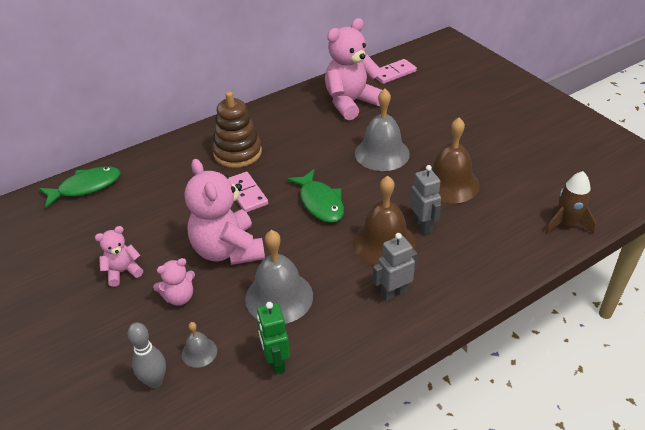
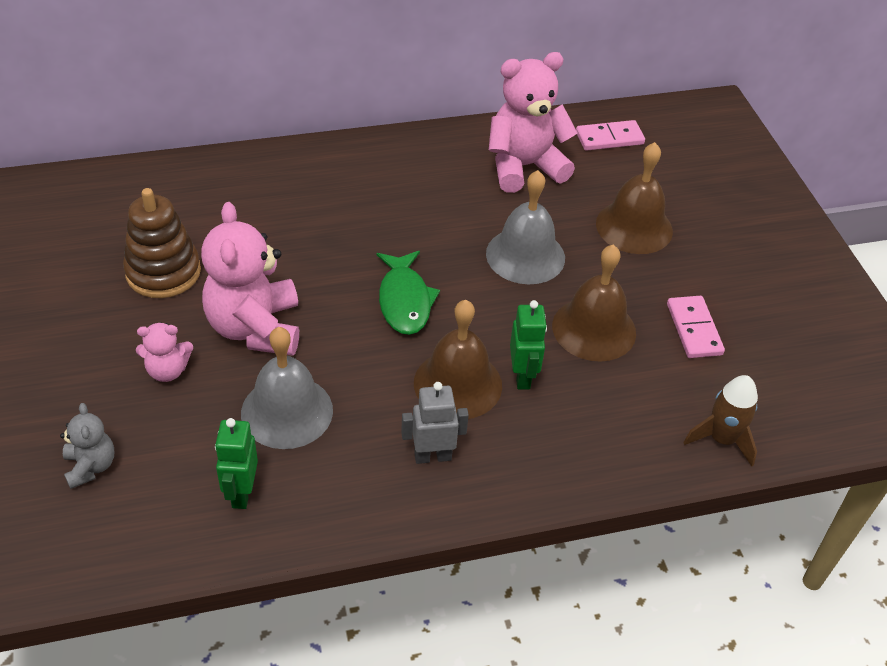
camera: 15 degrees right, 5 degrees up
green fish [39,166,120,208] -> none
pink teddy bear [95,226,143,287] -> none
grey bowling pin [128,323,166,388] -> grey teddy bear [60,403,114,489]
grey bell [182,322,217,368] -> none
brown stacking toy [212,92,262,168] -> brown stacking toy moved to [123,188,201,298]
pink domino [228,172,268,213] -> pink domino moved to [667,296,725,358]
grey robot [410,165,441,234] -> green robot [510,300,547,389]
none -> brown bell [596,142,673,254]

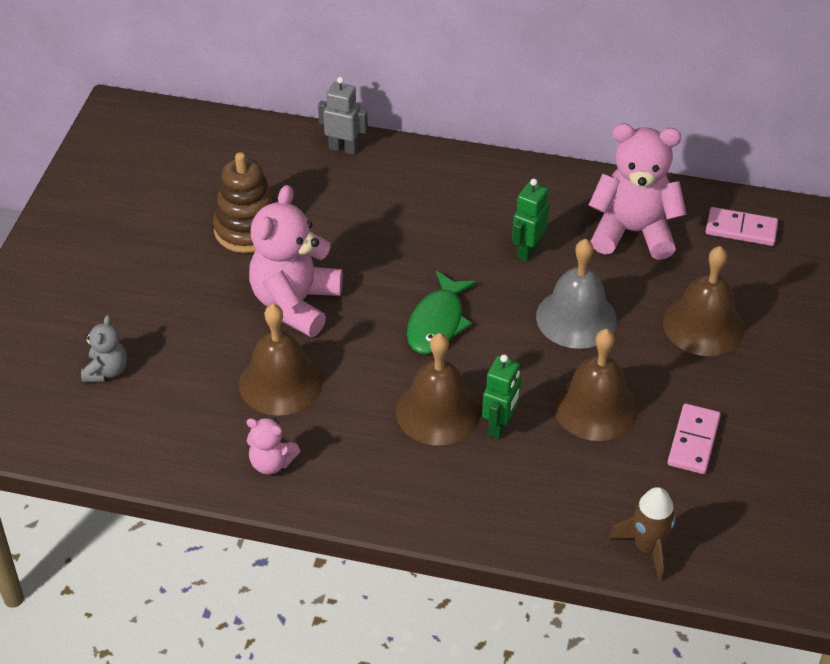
camera: 30 degrees right, 0 degrees up
pink teddy bear [136,322,193,382] -> pink teddy bear moved to [246,418,300,474]
green robot [215,418,258,509] -> green robot moved to [512,179,550,262]
grey bell [241,327,333,449] -> brown bell [239,304,323,416]
grey robot [401,382,469,464] -> grey robot moved to [318,77,368,155]

